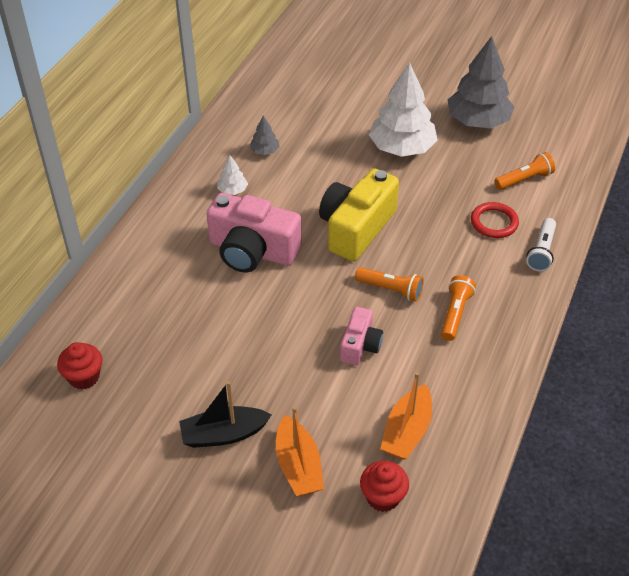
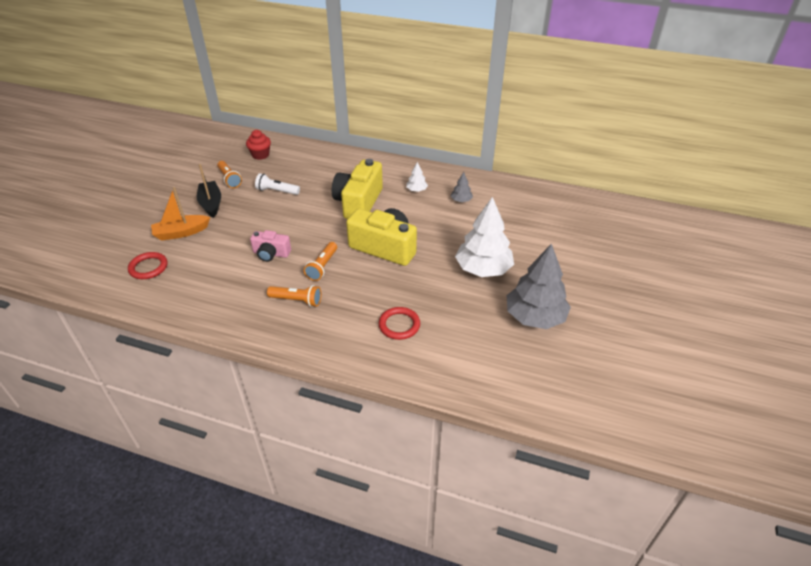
camera: 85 degrees right, 5 degrees down
pink camera [207,193,301,273] -> yellow camera [332,159,383,219]
red cupcake [360,461,409,512] -> red ring [128,252,167,279]
orange boat [380,372,432,460] -> none
orange flashlight [495,152,555,190] -> orange flashlight moved to [217,161,242,188]
white flashlight [526,218,556,271] -> white flashlight moved to [255,173,300,195]

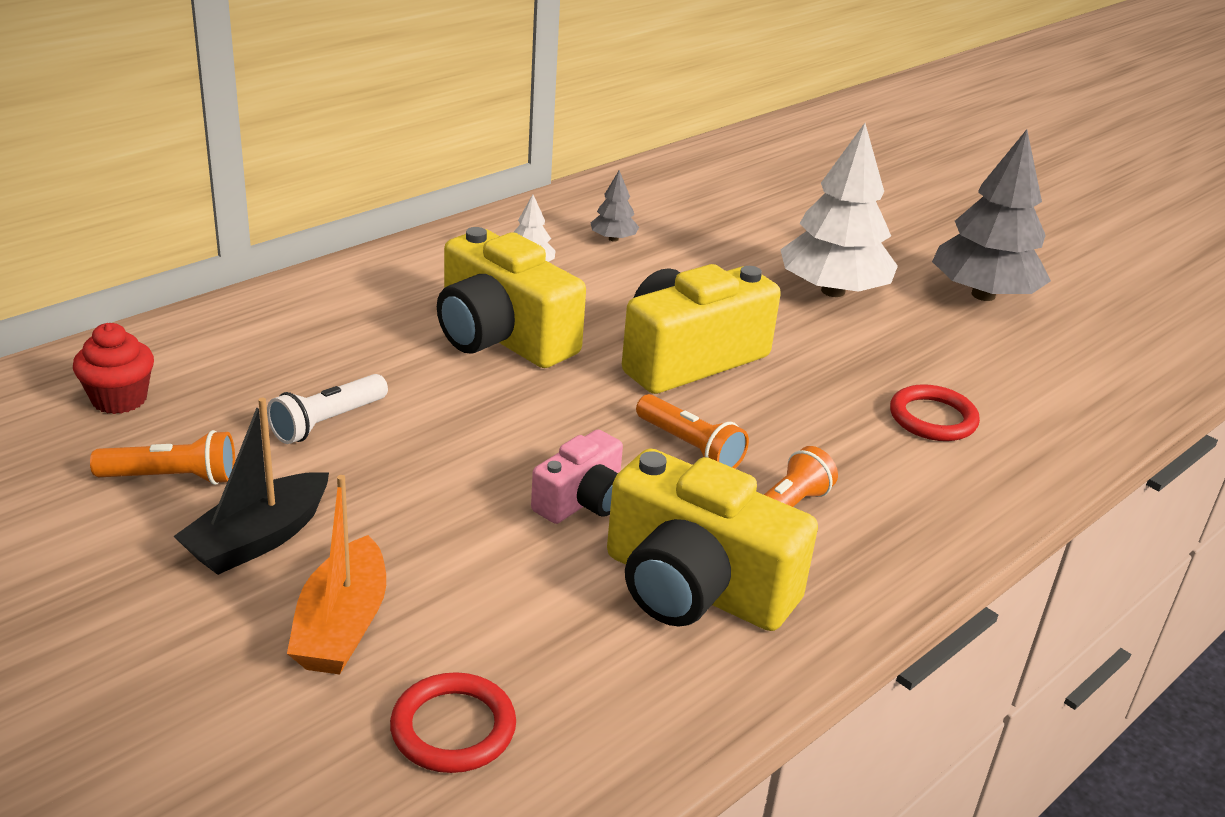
camera: 65 degrees left, 10 degrees down
black boat [197,164,221,218] -> black boat turned 60 degrees counterclockwise [173,398,329,575]
none -> yellow camera [607,448,818,631]

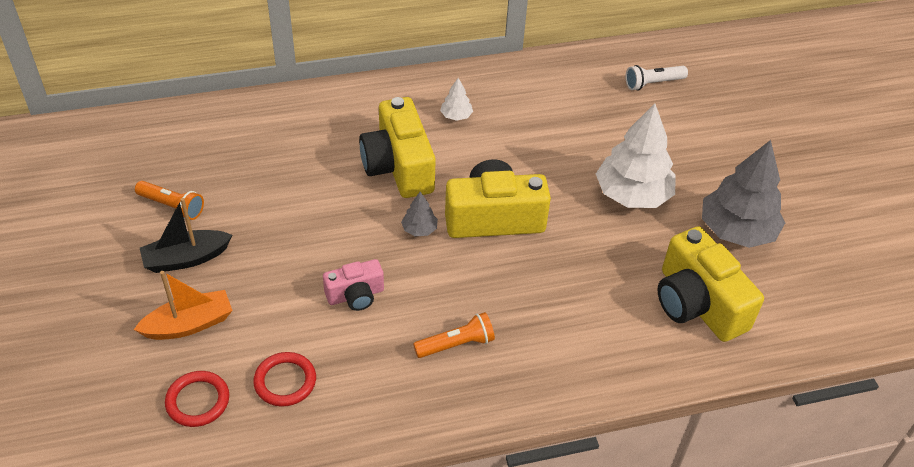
camera: 30 degrees right, 15 degrees up
red cupcake [73,323,154,414] -> none
white flashlight [267,374,388,444] -> white flashlight moved to [626,65,688,91]
orange boat [287,475,386,674] -> orange boat turned 150 degrees counterclockwise [134,271,233,340]
grey tree [591,170,639,242] -> grey tree moved to [401,192,438,237]
yellow camera [607,448,818,631] -> yellow camera moved to [657,226,764,342]
orange flashlight [636,394,749,468] -> none
red ring [890,384,980,441] -> red ring moved to [253,352,316,407]

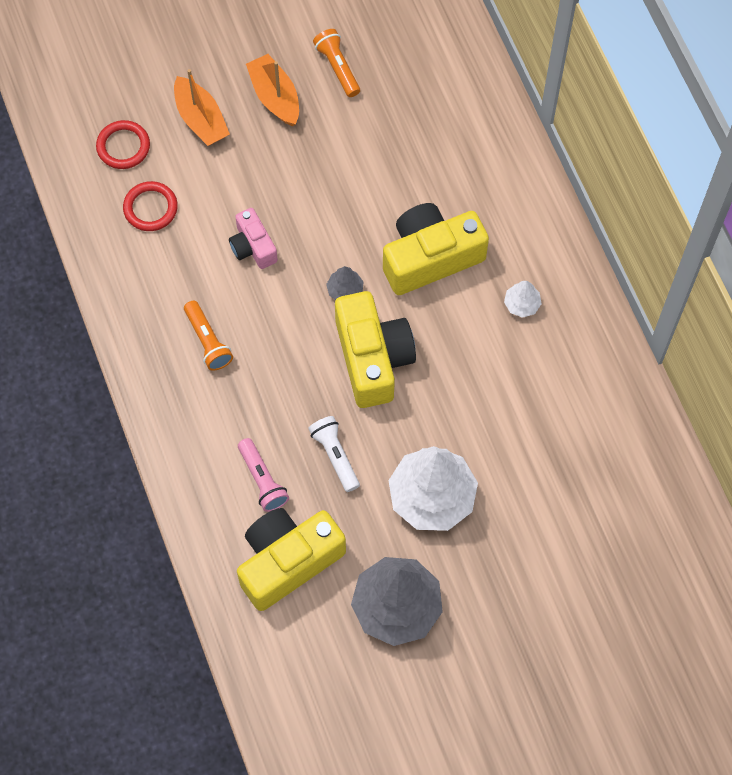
camera: 85 degrees right, 20 degrees up
orange flashlight [135,181,204,220] -> orange flashlight turned 135 degrees clockwise [313,29,360,97]
black boat [140,198,232,273] -> orange boat [246,54,299,126]
white flashlight [626,65,688,91] -> white flashlight moved to [308,416,360,492]
none -> pink flashlight [238,438,289,512]

